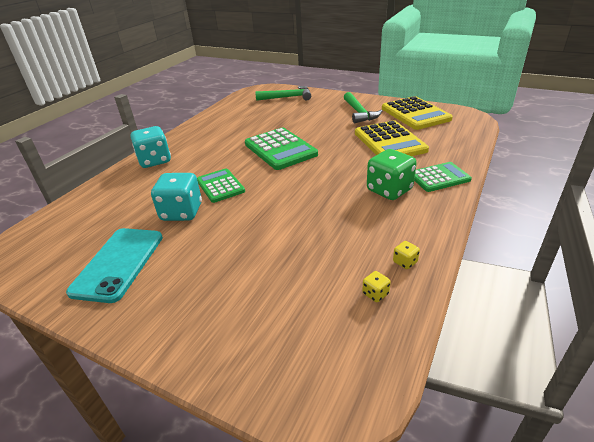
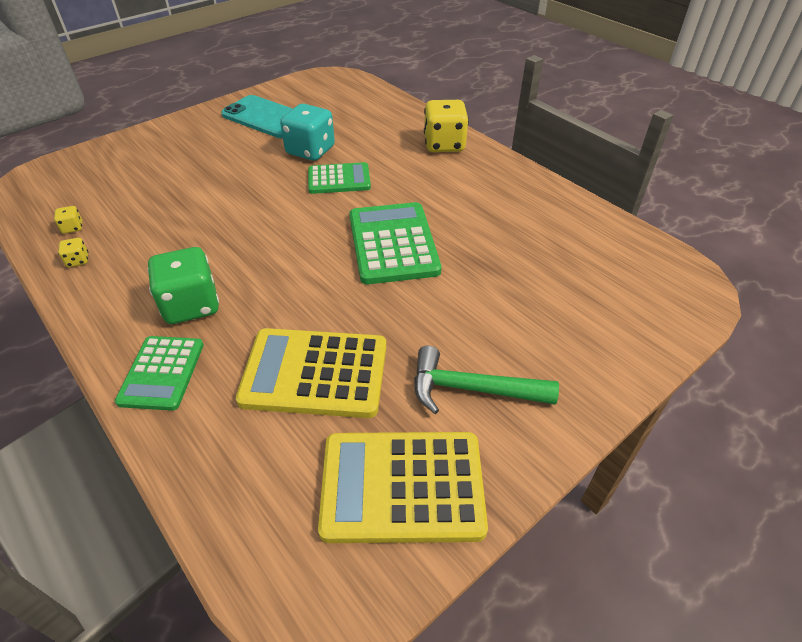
camera: 110 degrees right, 10 degrees up
turquoise dice [130,126,171,168] -> yellow dice [424,100,469,152]
green calculator [245,128,318,170] -> green calculator turned 90 degrees clockwise [349,202,441,284]
green hammer [255,86,311,101] -> none

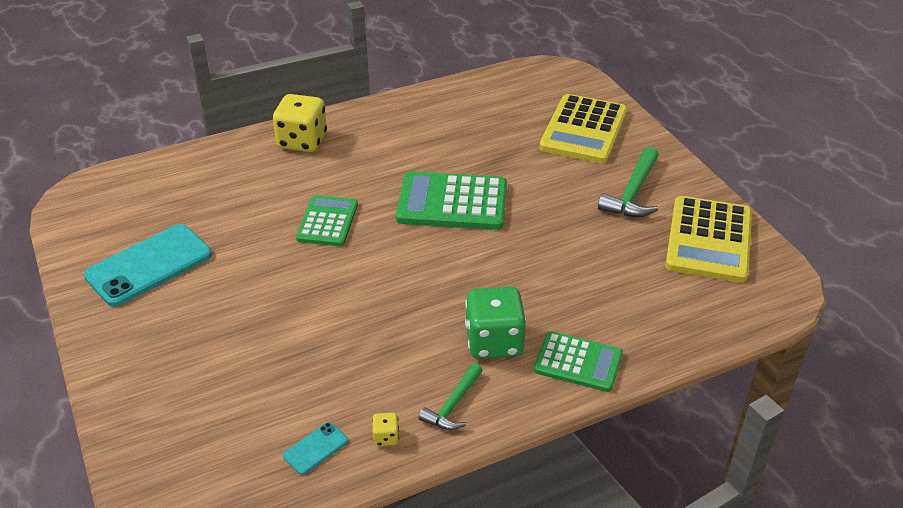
camera: 75 degrees left, 5 degrees down
yellow dice [54,206,82,234] -> turquoise phone [283,422,348,475]
yellow calculator [236,328,386,418] -> yellow calculator moved to [539,94,627,164]
turquoise dice [280,104,335,161] -> none
none -> green hammer [419,363,483,430]

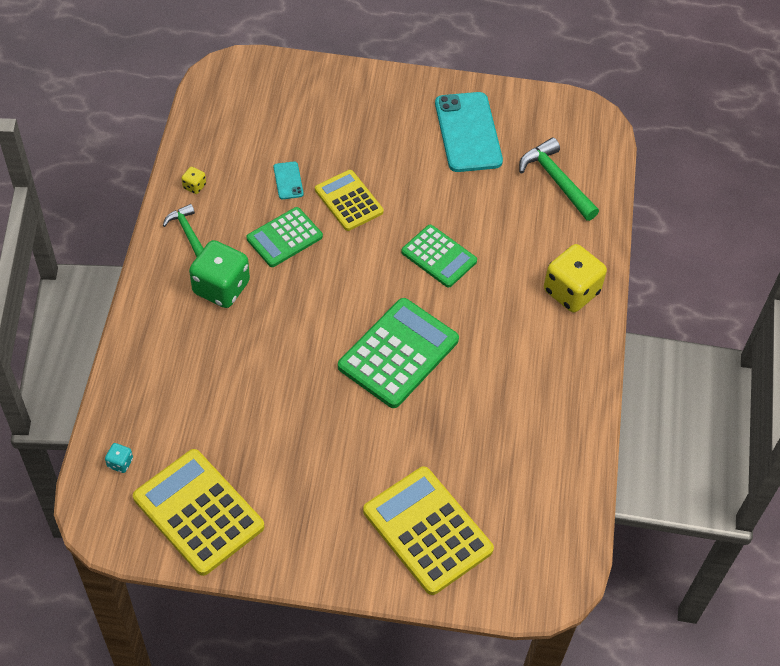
camera: 120 degrees right, 15 degrees up
turquoise phone [283,422,348,475] -> turquoise phone moved to [274,162,304,199]
green calculator [534,331,623,392] -> green calculator moved to [246,207,323,267]
green hammer [598,147,659,217] -> green hammer moved to [519,138,599,221]
none -> turquoise dice [105,443,133,473]
none -> yellow calculator [315,170,384,231]

